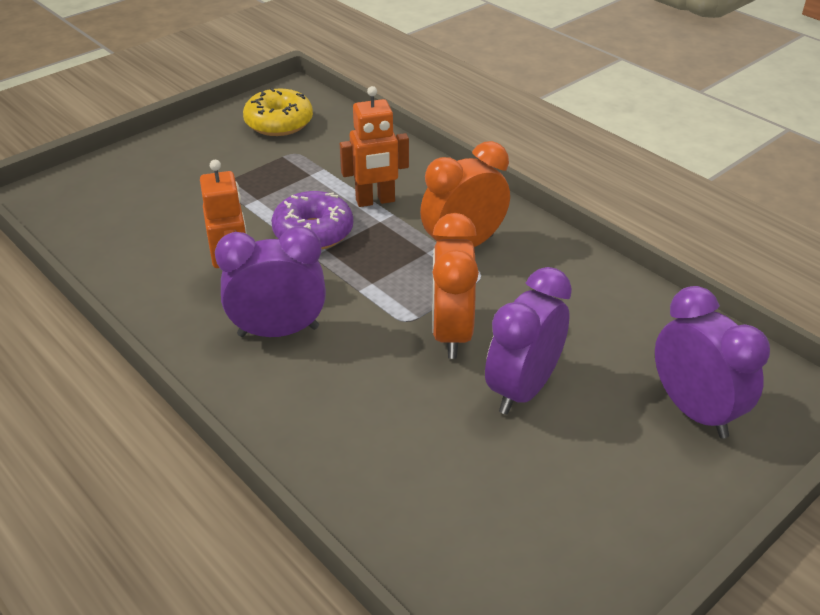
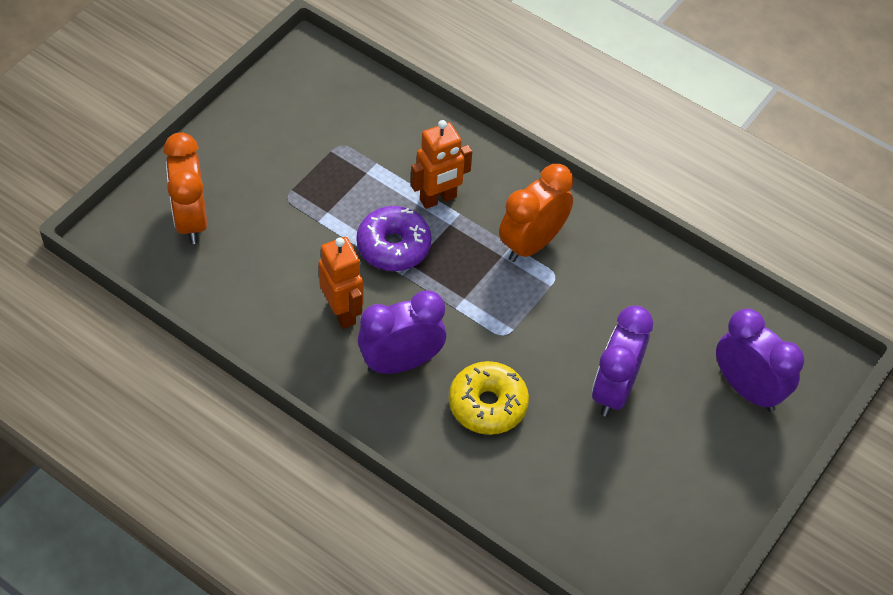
camera: 15 degrees left, 15 degrees up
yellow donut [243,88,313,136] -> yellow donut moved to [449,361,529,435]
orange clock [432,213,479,359] -> orange clock moved to [163,132,207,244]

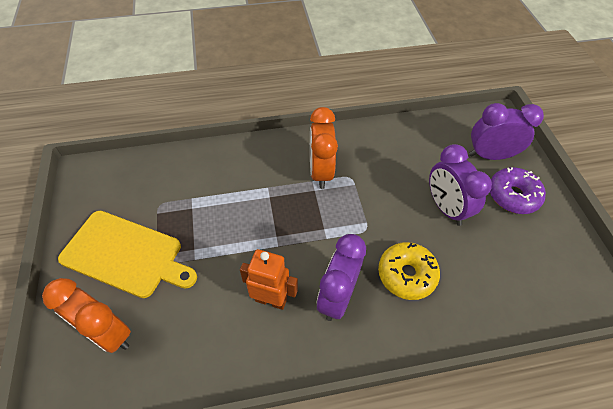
camera: 45 degrees left, 0 degrees up
purple donut [356,206,432,271] -> purple donut moved to [490,167,546,214]
orange robot [411,120,472,209] -> none
none -> yellow cutting board [58,211,197,298]

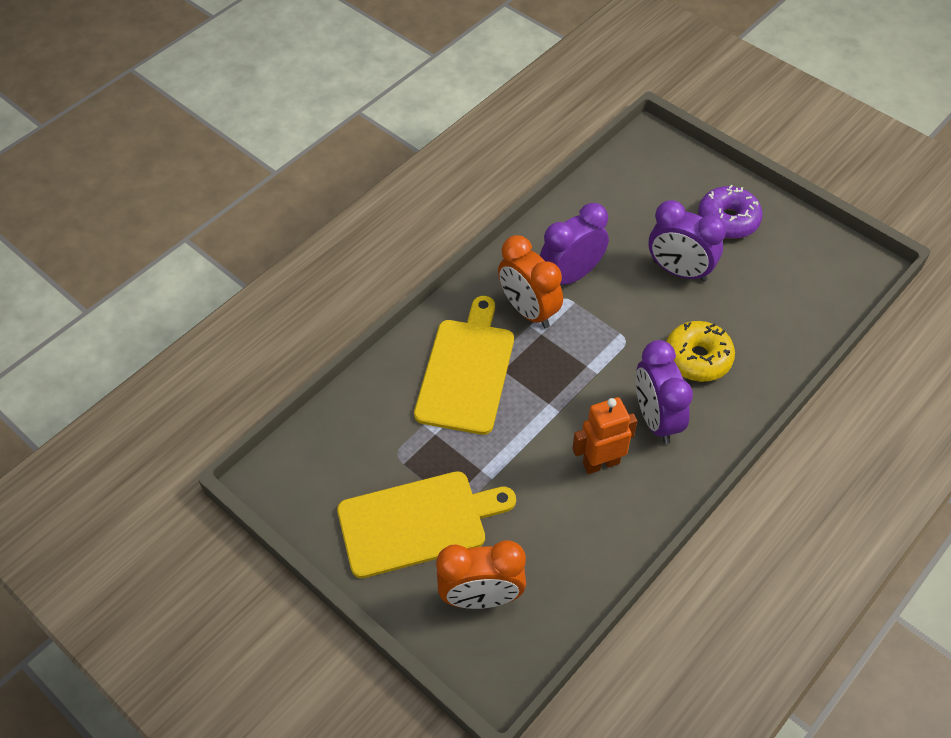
camera: 35 degrees left, 0 degrees up
purple clock [469,103,544,160] -> purple clock moved to [540,203,609,285]
none -> yellow cutting board [414,296,514,435]

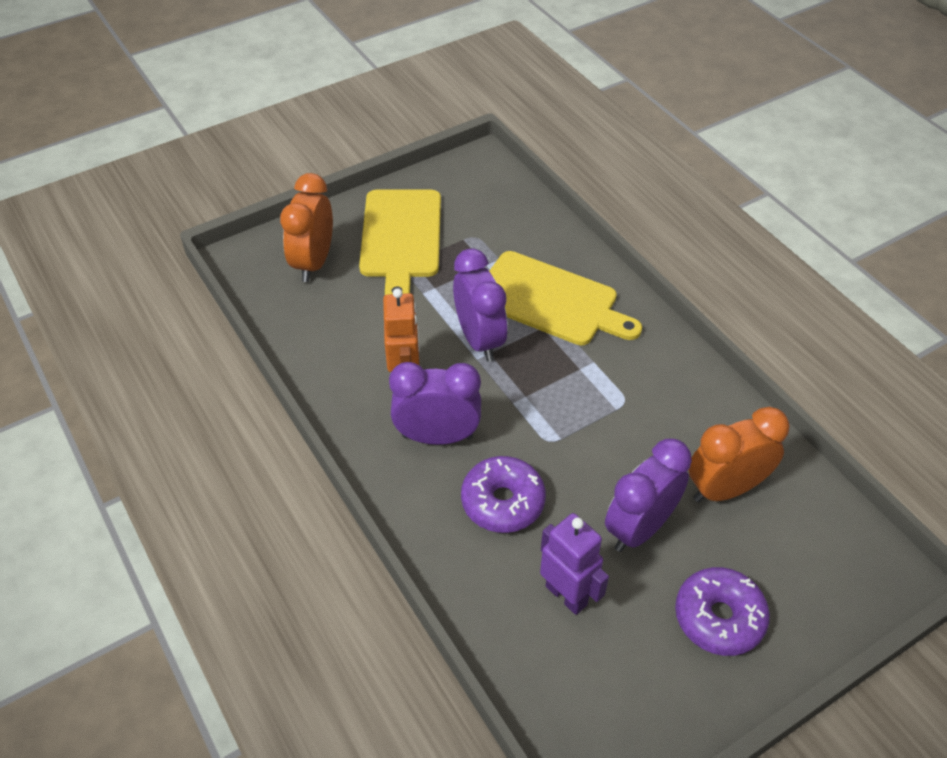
camera: 105 degrees right, 5 degrees down
orange clock [498,235,563,329] -> orange clock moved to [689,407,790,502]
purple clock [540,203,609,285] -> purple clock moved to [453,248,508,362]
yellow donut [666,321,735,382] -> purple donut [461,456,546,533]
none -> purple robot [540,513,609,615]

